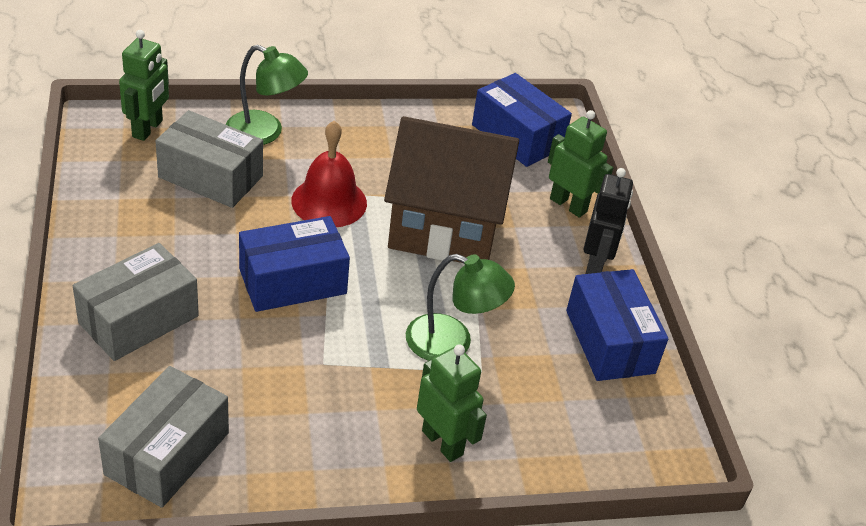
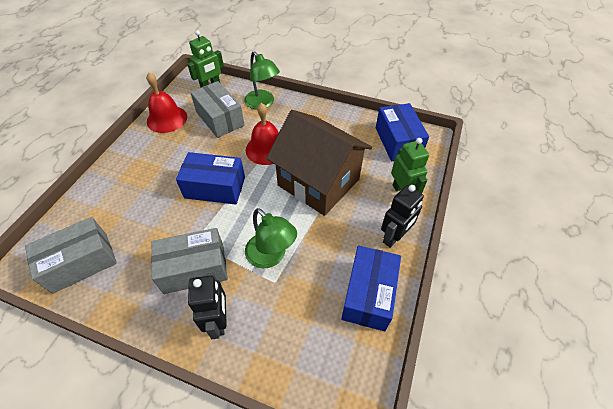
camera: 35 degrees right, 10 degrees up
grey box [73,243,199,361] -> grey box moved to [151,228,228,294]
green robot [417,344,487,462] -> black robot [188,273,227,339]
none -> red bell [146,72,187,133]

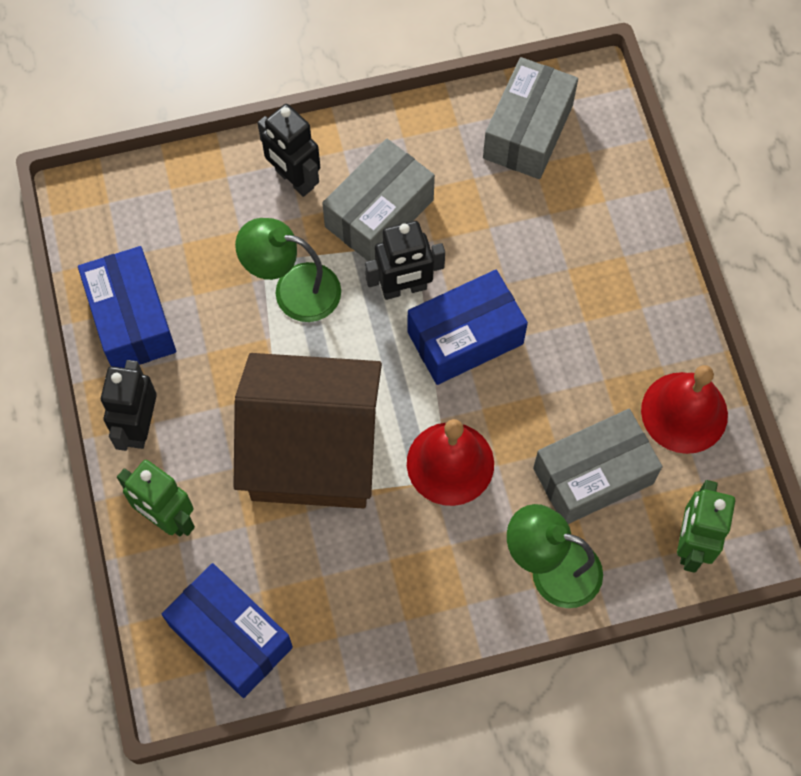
camera: 145 degrees right, 15 degrees up
grey box [190,81,245,138] -> grey box turned 45 degrees counterclockwise [533,409,662,524]
none -> black robot [365,221,445,300]

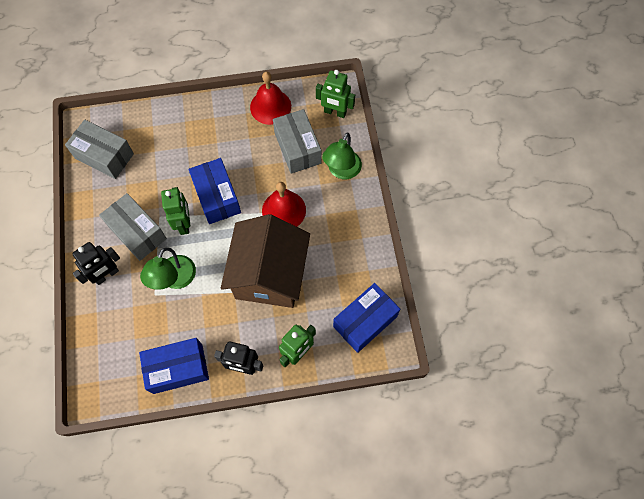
camera: 85 degrees left, 0 degrees up
black robot [365,221,445,300] -> green robot [161,187,190,235]

